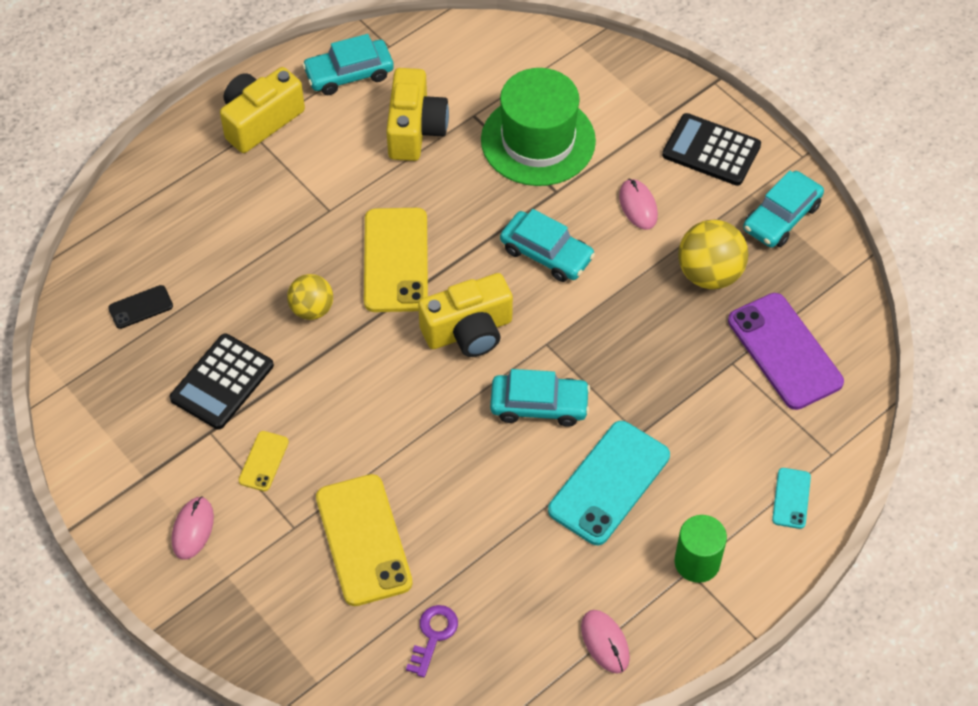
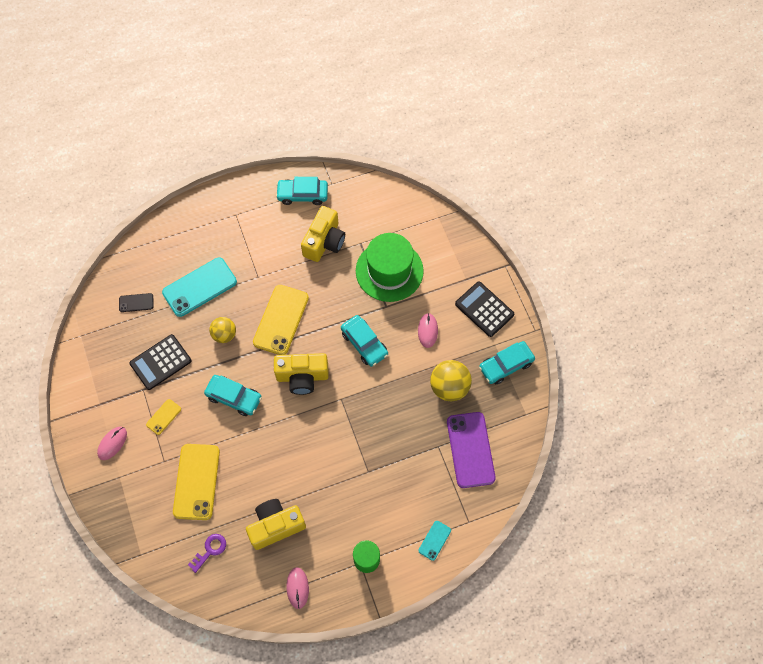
camera: 20 degrees right, 10 degrees up
yellow camera [220,67,305,153] -> yellow camera moved to [246,499,306,550]
turquoise car [490,369,590,427] -> turquoise car moved to [204,375,262,416]
turquoise phone [548,421,670,545] -> turquoise phone moved to [162,257,237,317]

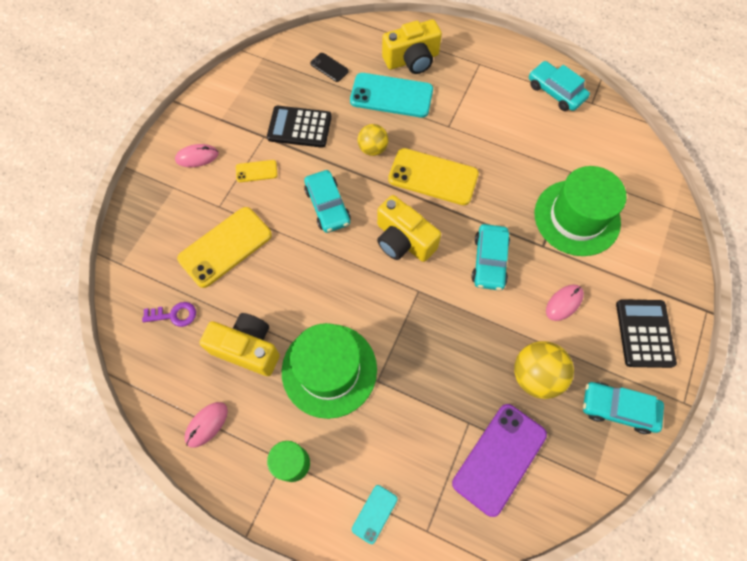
camera: 45 degrees right, 0 degrees up
yellow phone [253,285,309,355] -> yellow phone turned 45 degrees clockwise [388,148,479,205]
yellow camera [301,206,345,262] -> yellow camera moved to [382,19,442,74]
turquoise phone [418,521,451,561] -> turquoise phone turned 45 degrees counterclockwise [352,485,398,544]
none -> green hat [282,323,377,419]

